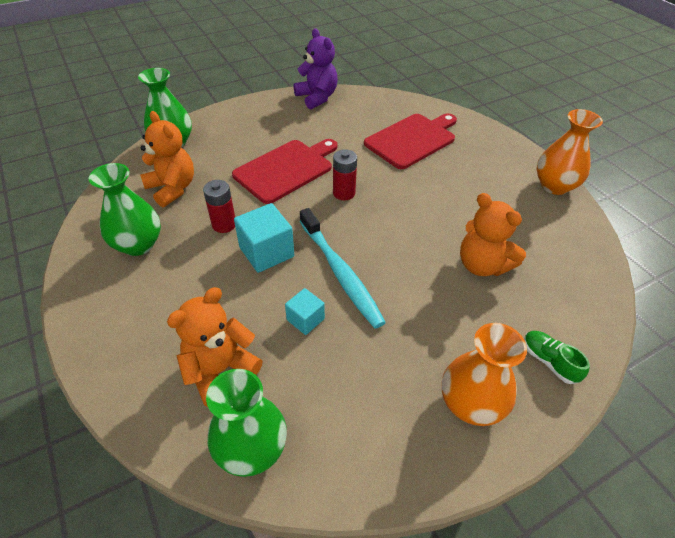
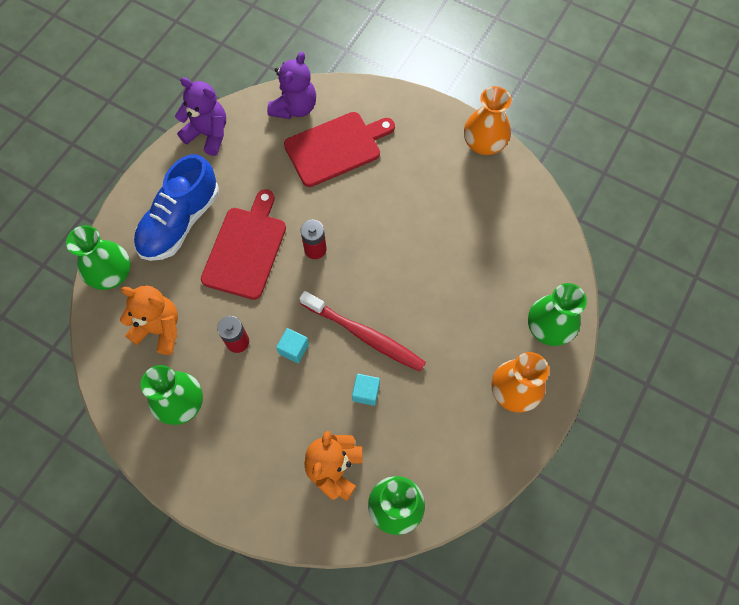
camera: 30 degrees left, 20 degrees up
turquoise cube [234,203,294,273] -> turquoise cube [276,328,309,363], size x0.59
turquoise toothbrush [300,208,386,329] -> red toothbrush [299,291,426,372]
red cutting board [364,113,457,169] -> red cutting board turned 45 degrees clockwise [284,112,395,187]
orange teddy bear [460,193,526,276] -> none
green shoe [524,331,590,384] -> green vase [528,283,587,346]
none -> blue shoe [134,154,219,261]
none -> purple teddy bear [267,52,316,119]

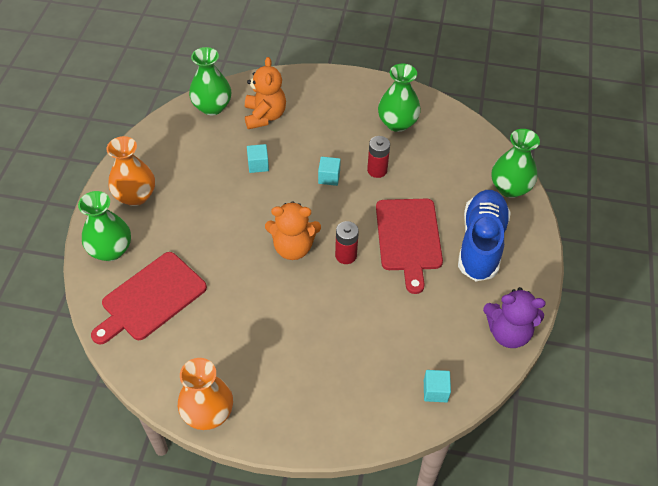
camera: 160 degrees right, 15 degrees down
orange teddy bear [120,285,178,355] -> orange teddy bear moved to [265,201,321,260]
purple teddy bear [267,52,316,119] -> turquoise cube [424,370,451,402]
red cutting board [284,112,395,187] -> red cutting board moved to [91,252,207,344]
red toothbrush [299,291,426,372] -> none

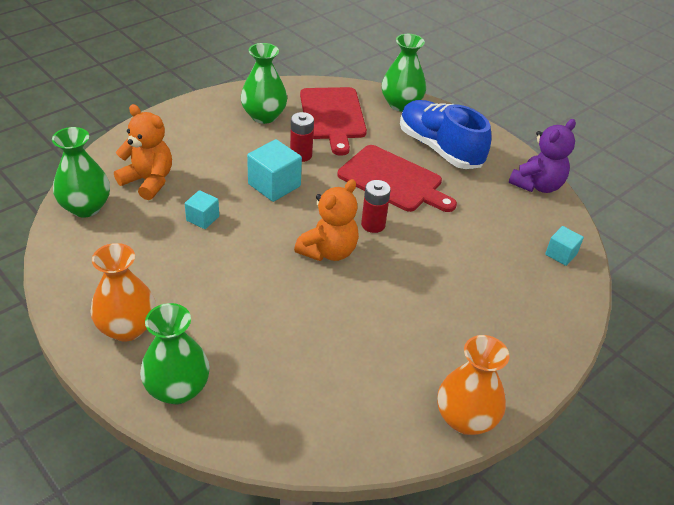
camera: 55 degrees left, 10 degrees down
red cutting board [91,252,207,344] -> red cutting board moved to [300,87,367,156]
turquoise cube [318,157,341,186] -> turquoise cube [247,139,302,202], size x1.68

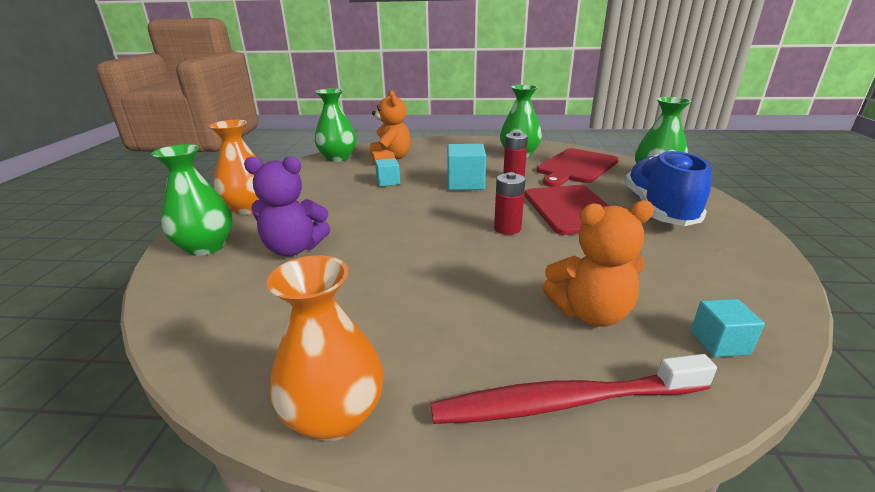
camera: 50 degrees right, 15 degrees down
orange teddy bear [294,179,359,261] -> orange teddy bear moved to [542,200,654,327]
purple teddy bear [509,119,576,193] -> purple teddy bear moved to [244,156,330,256]
none -> red toothbrush [431,354,717,424]

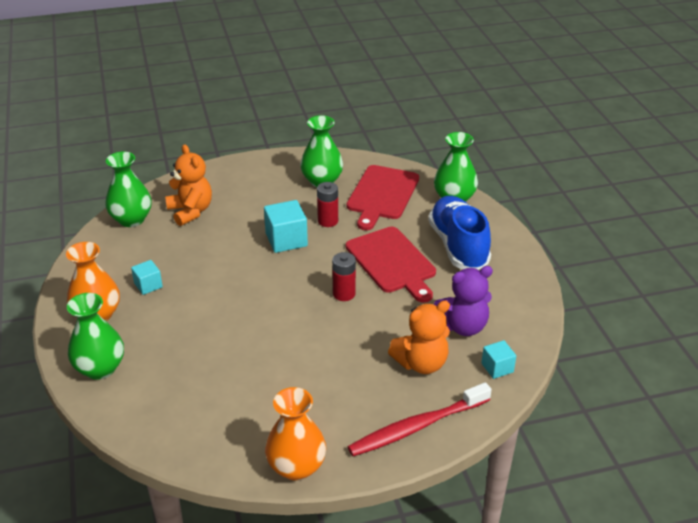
camera: 20 degrees left, 10 degrees up
purple teddy bear [244,156,330,256] -> purple teddy bear moved to [434,266,493,336]
turquoise cube [375,158,400,187] -> turquoise cube moved to [131,260,163,295]

